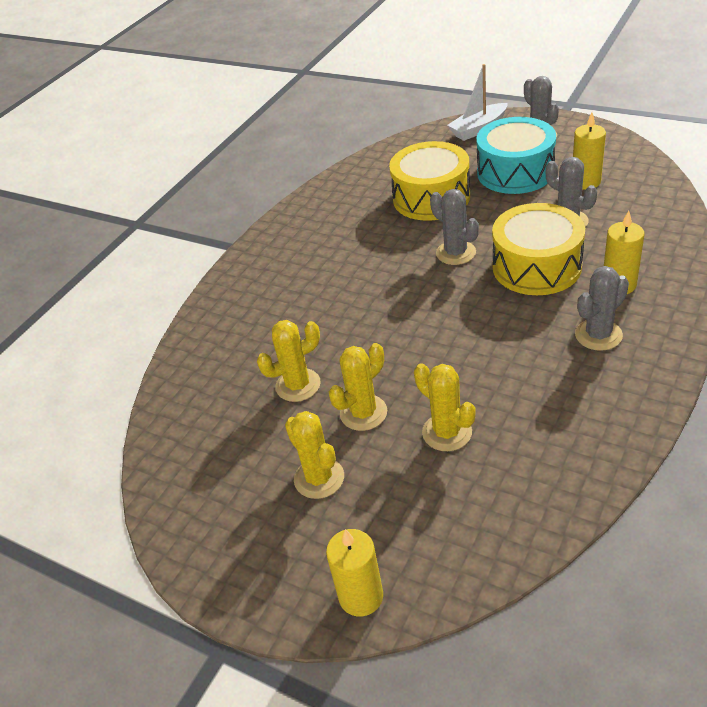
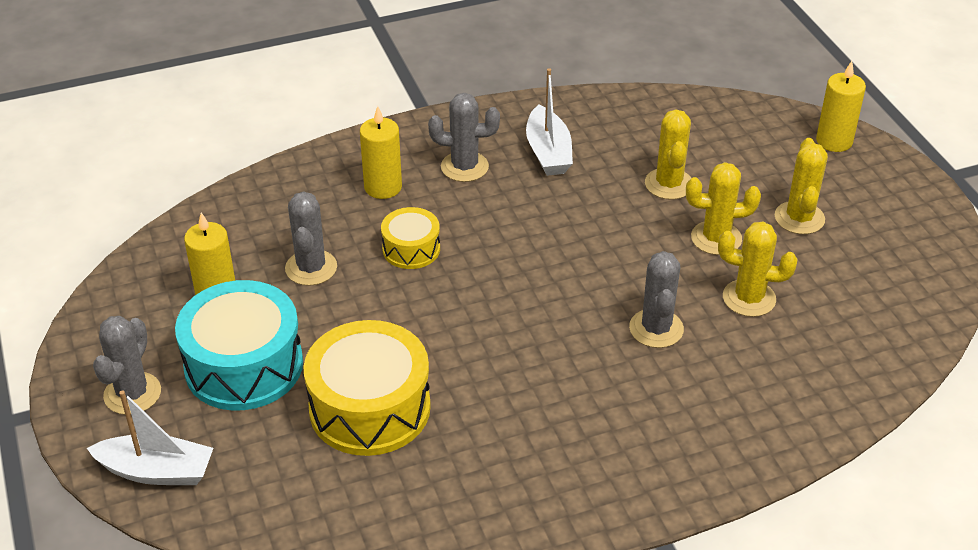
camera: 145 degrees left, 0 degrees up
grey cactus [430,189,479,265] -> grey cactus moved to [629,251,684,348]
yellow drum [492,203,585,295] -> yellow drum [381,207,440,269], size x0.53
none -> white boat [526,68,573,176]

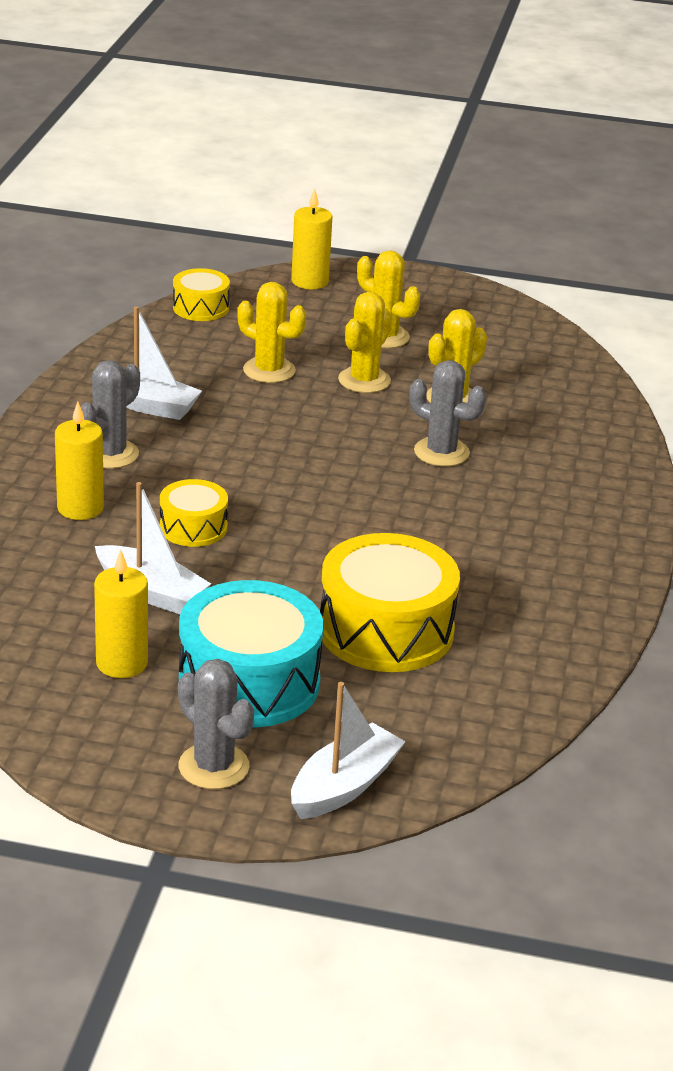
camera: 60 degrees left, 10 degrees down
grey cactus [285,192,337,286] -> white boat [95,482,211,614]
none -> yellow drum [173,268,230,321]

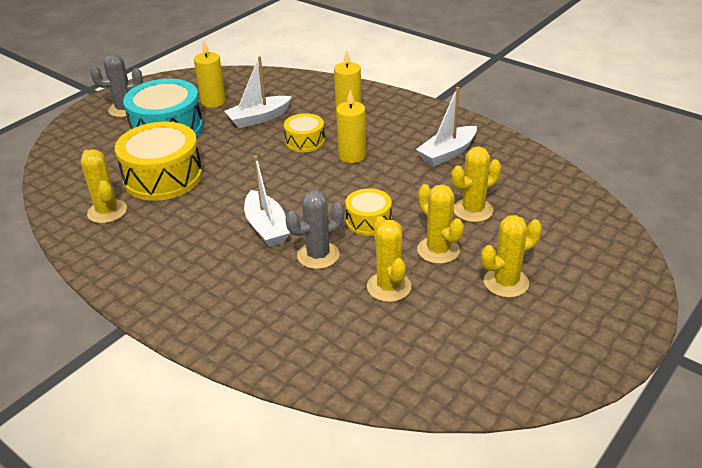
camera: 120 degrees right, 5 degrees up
grey cactus [81,360,140,469] -> none
yellow drum [173,268,230,321] -> yellow drum moved to [345,188,392,236]
yellow candle [291,189,332,289] -> yellow candle moved to [336,90,366,163]
white boat [291,682,406,819] -> white boat moved to [244,155,290,247]
none -> yellow cactus [81,149,127,223]

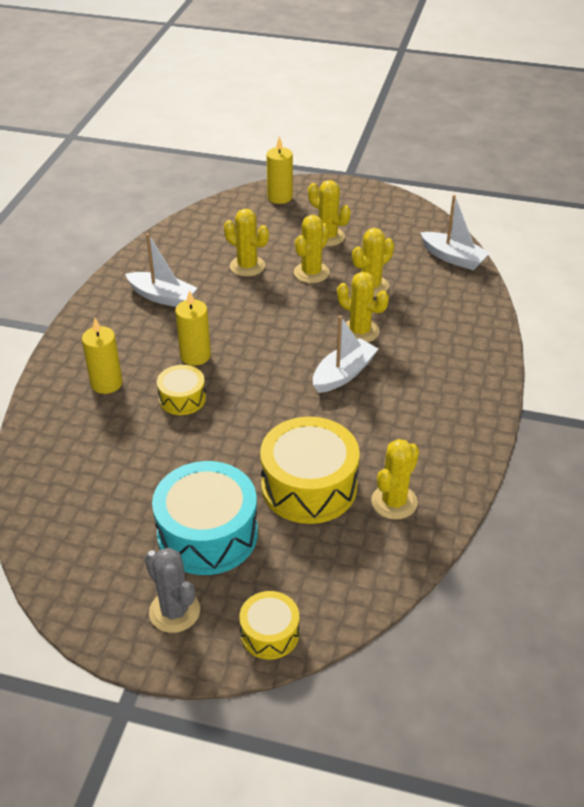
camera: 115 degrees left, 5 degrees up
yellow candle [194,41,226,108] -> yellow candle moved to [266,136,293,204]
white boat [224,56,292,128] -> white boat moved to [420,195,490,270]
grey cactus [285,190,344,269] -> yellow cactus [337,272,389,343]
yellow drum [345,188,392,236] -> yellow drum moved to [239,591,299,660]

